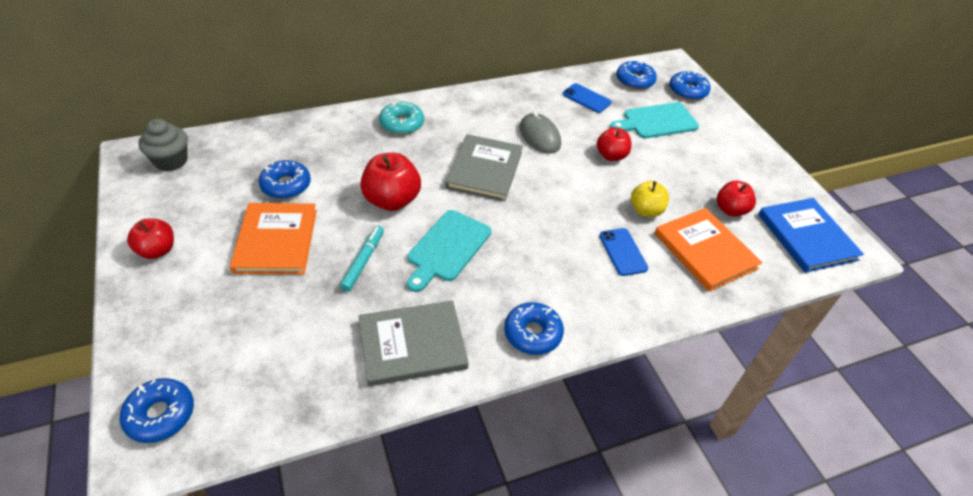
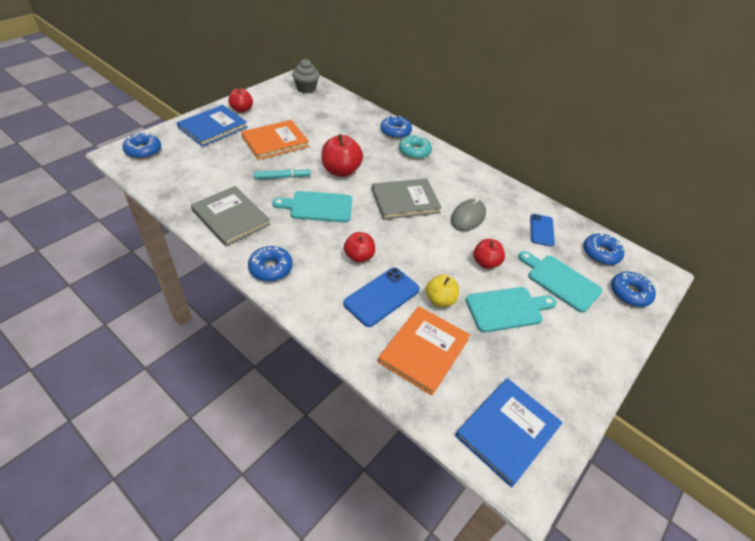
camera: 60 degrees right, 0 degrees up
blue donut [259,160,311,199] -> blue donut moved to [380,115,412,139]
blue phone [599,228,648,276] -> blue phone [343,268,420,327], size x1.51
red apple [717,181,756,217] -> red apple moved to [344,232,375,263]
none -> blue book [177,105,248,147]
none -> turquoise cutting board [466,287,557,332]

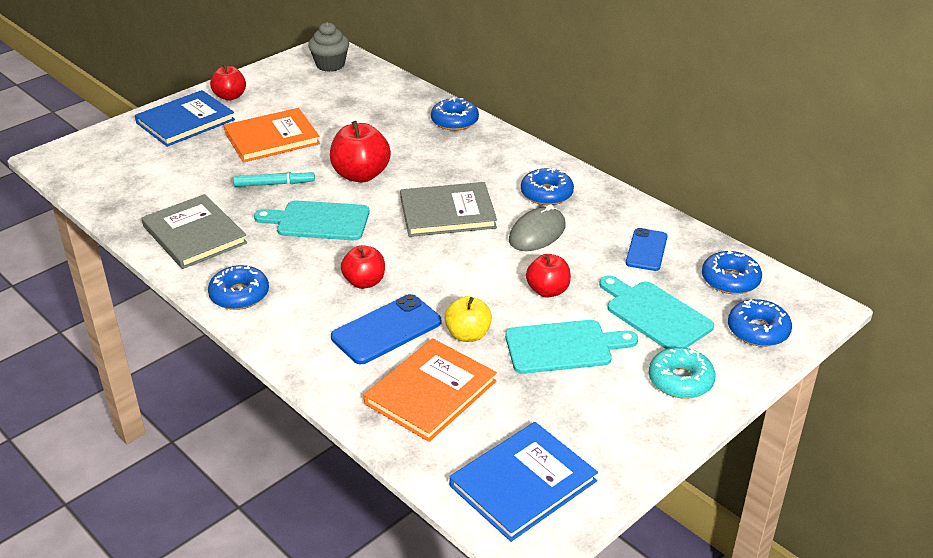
camera: 10 degrees right, 10 degrees down
blue donut [122,133,161,159] -> blue donut moved to [521,168,574,205]
turquoise donut [399,135,432,159] -> turquoise donut moved to [649,347,716,399]

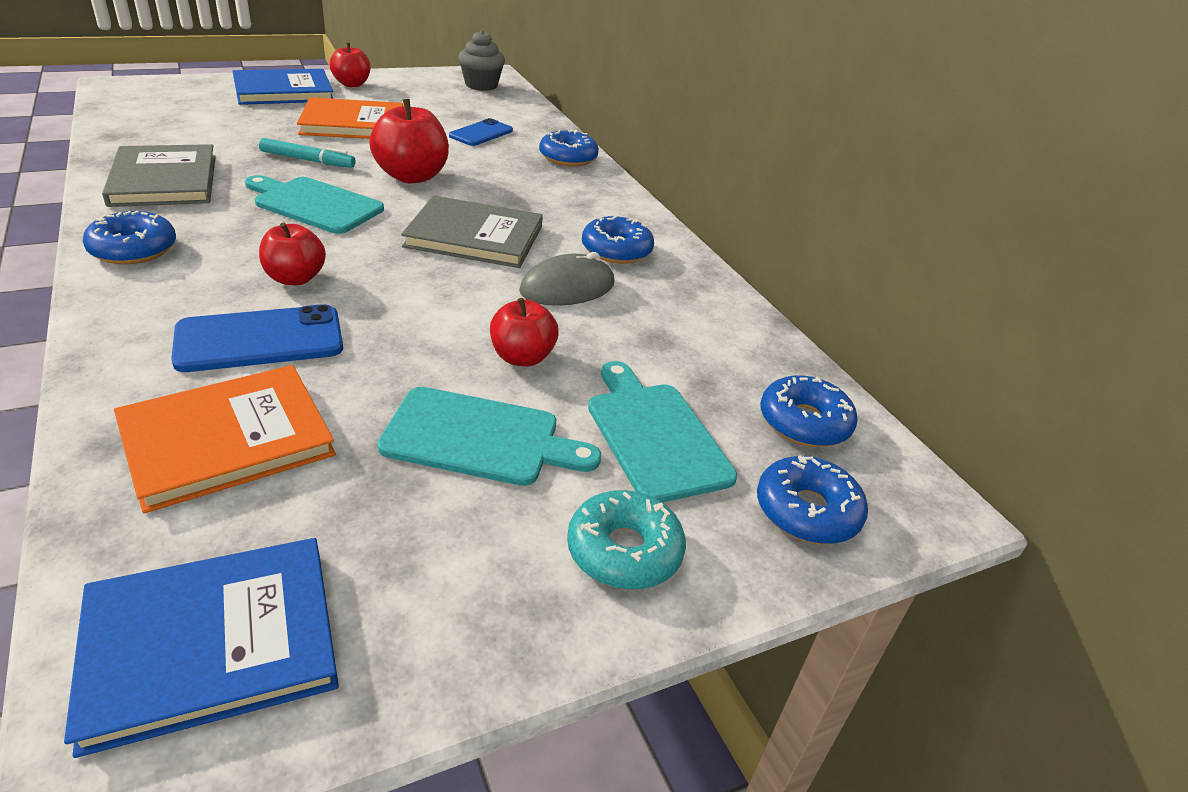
camera: 15 degrees right, 0 degrees up
yellow apple [445,296,492,342] -> none
blue phone [626,228,668,271] -> blue phone moved to [449,118,513,146]

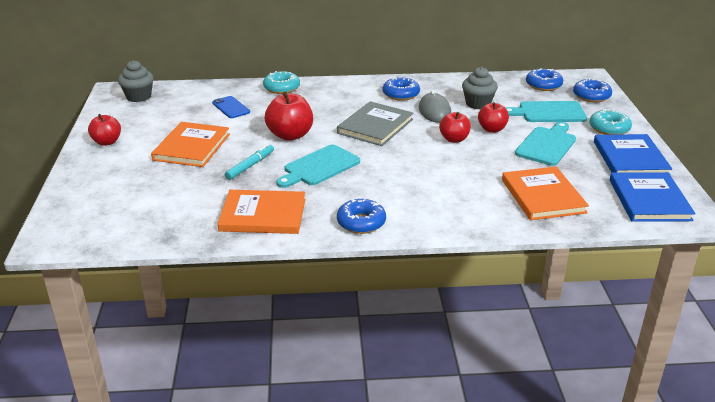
camera: 65 degrees left, 5 degrees down
grey book [102,144,216,207] -> orange book [217,190,305,234]
blue phone [171,304,343,372] -> none
blue book [232,69,333,105] -> blue book moved to [594,134,672,174]
red apple [259,222,326,285] -> red apple moved to [439,112,471,143]
blue donut [539,130,599,166] -> turquoise donut [263,71,300,94]
none -> grey cupcake [462,67,498,110]

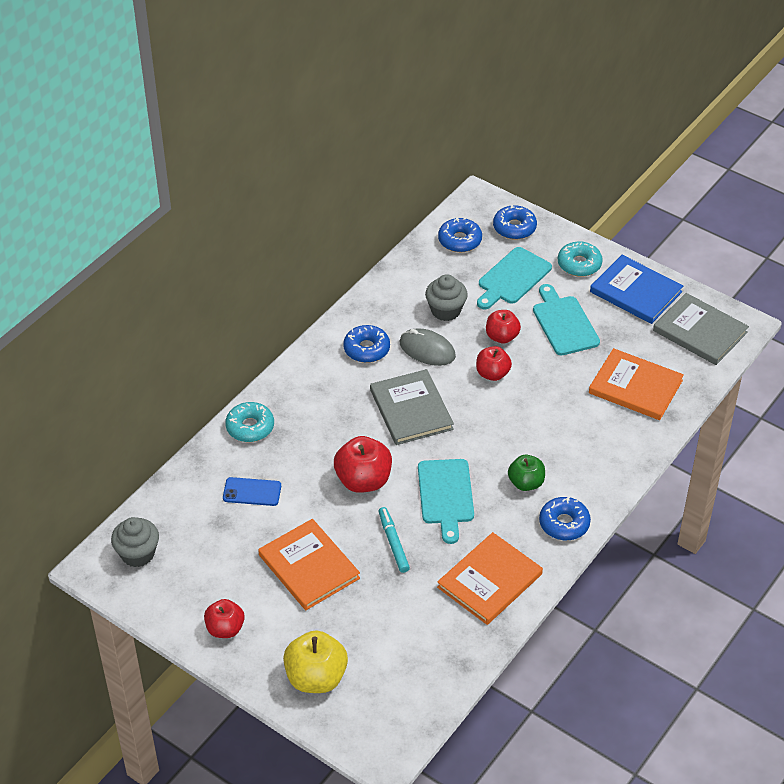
camera: 50 degrees left, 15 degrees up
blue book [610,172,695,222] -> grey book [653,293,749,365]
none -> yellow apple [283,630,348,693]
none -> green apple [508,455,545,491]

